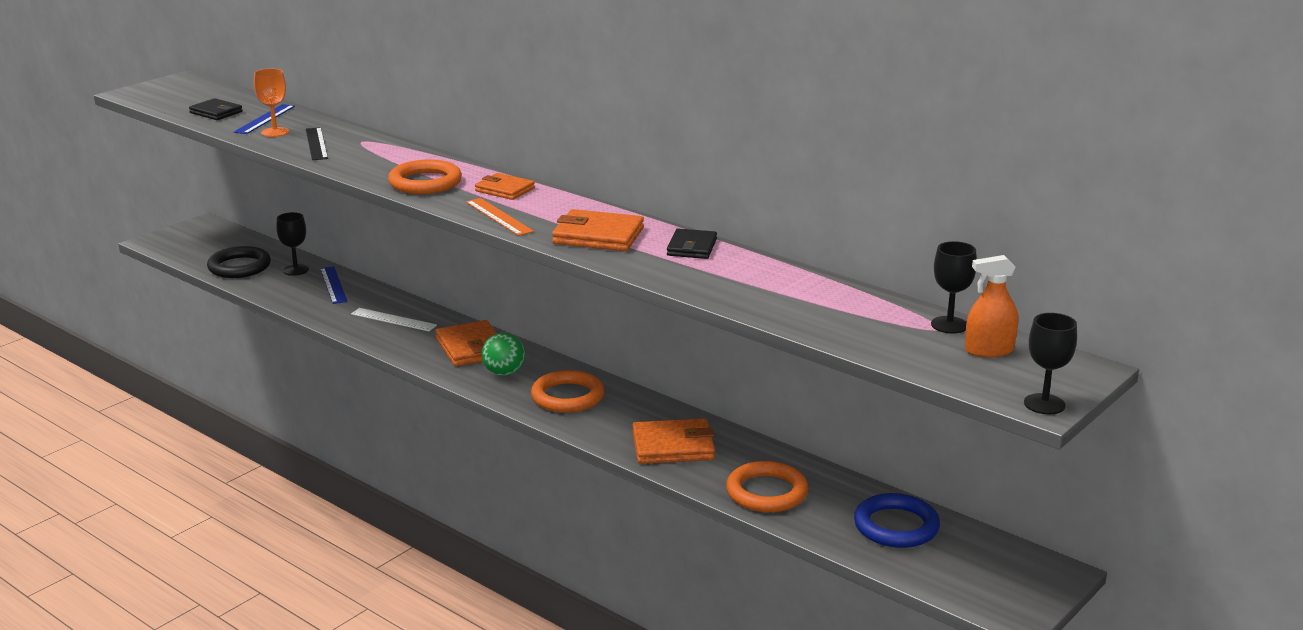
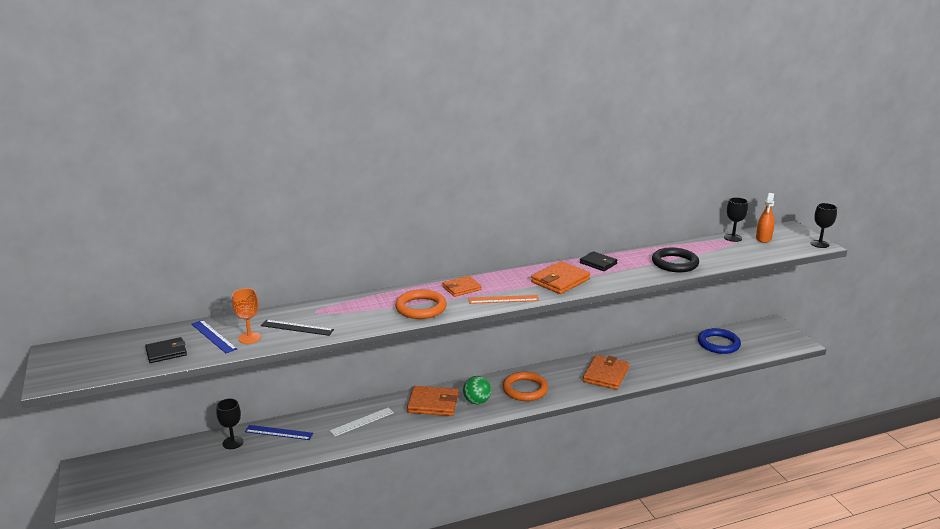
camera: 60 degrees left, 0 degrees up
black ring [207,246,271,278] -> black ring moved to [652,248,699,272]
orange ring [726,461,808,512] -> none

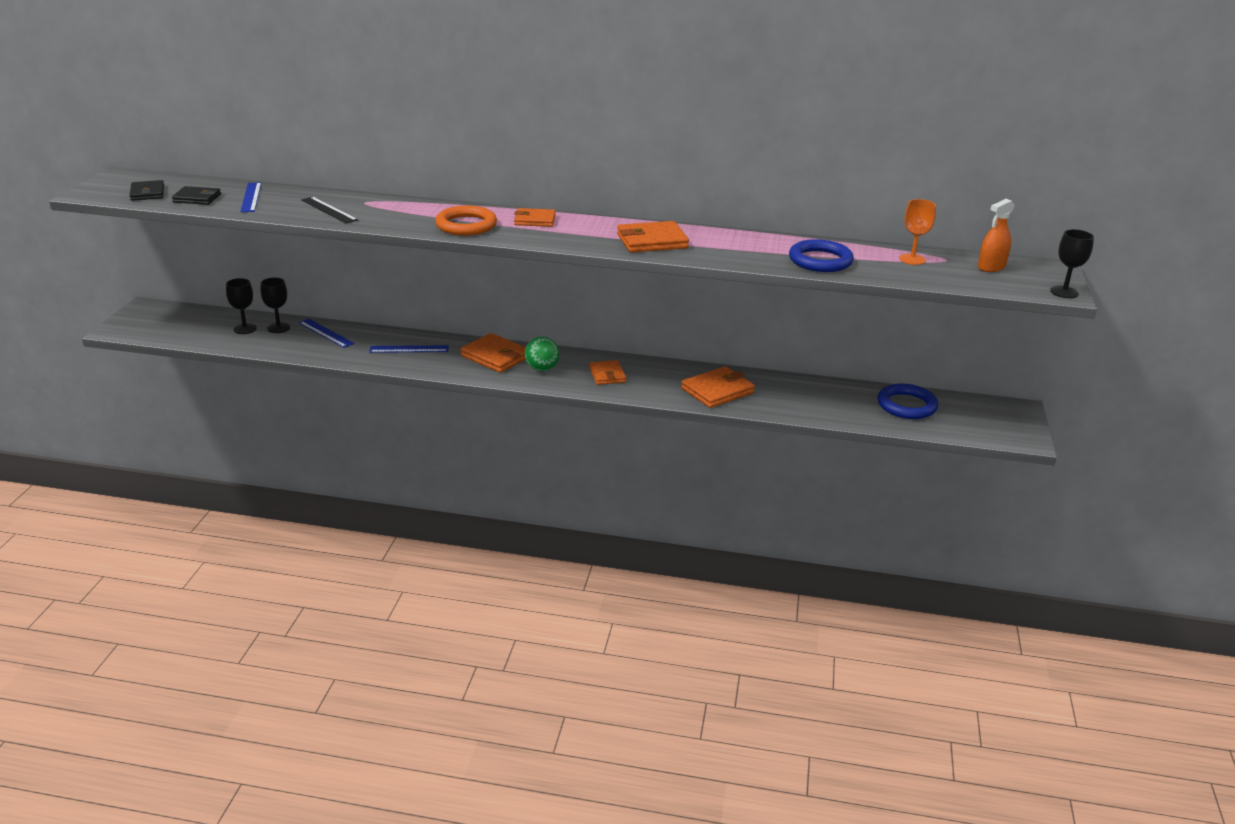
camera: 30 degrees right, 5 degrees up
orange goblet [232,288,261,344] -> orange goblet moved to [899,199,936,265]
white ruler [330,407,394,436] -> blue ruler [369,345,449,353]
orange ruler [469,295,539,304] -> none
orange ring [502,372,548,401] -> orange wallet [589,360,626,385]
black wallet [580,251,618,271] -> black wallet moved to [129,180,164,201]
black ring [652,248,699,272] -> blue ring [789,239,854,272]
black goblet [724,197,748,242] -> black goblet moved to [226,278,257,334]

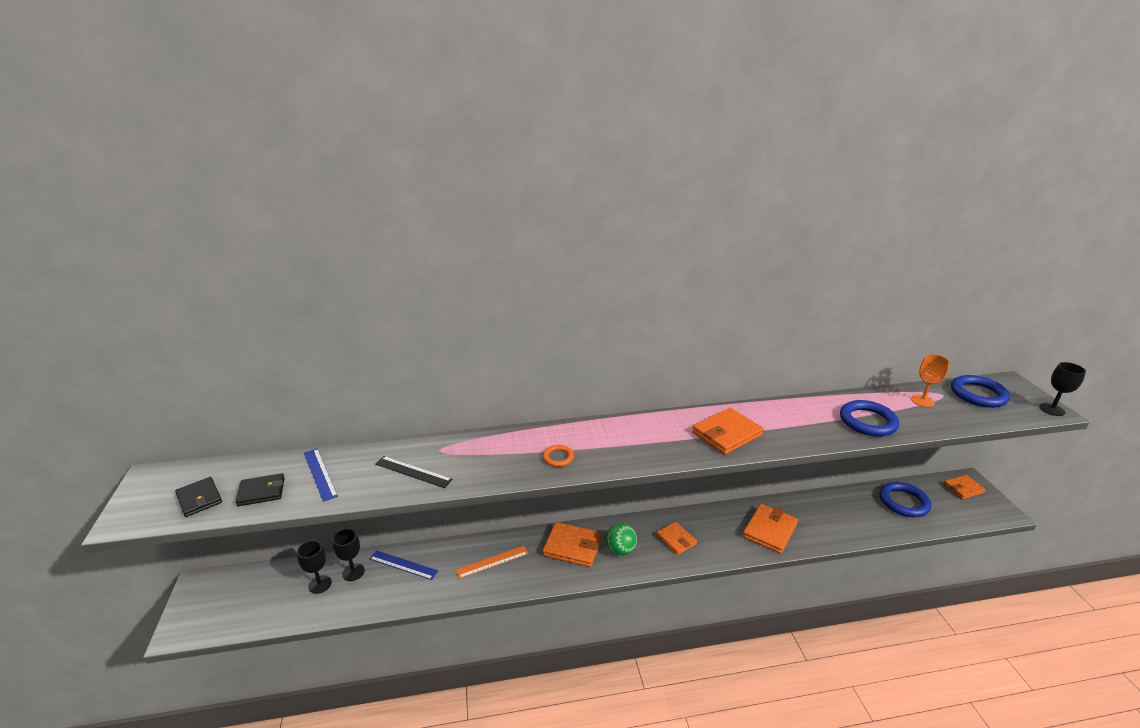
camera: 20 degrees left, 0 degrees up
blue ruler [369,345,449,353] -> orange ruler [456,546,528,579]
orange ring [435,205,497,236] -> orange ring [543,445,574,467], size x0.53
orange wallet [514,208,556,227] -> orange wallet moved to [943,475,986,499]
orange spray bottle [978,199,1015,272] -> blue ring [951,375,1010,408]

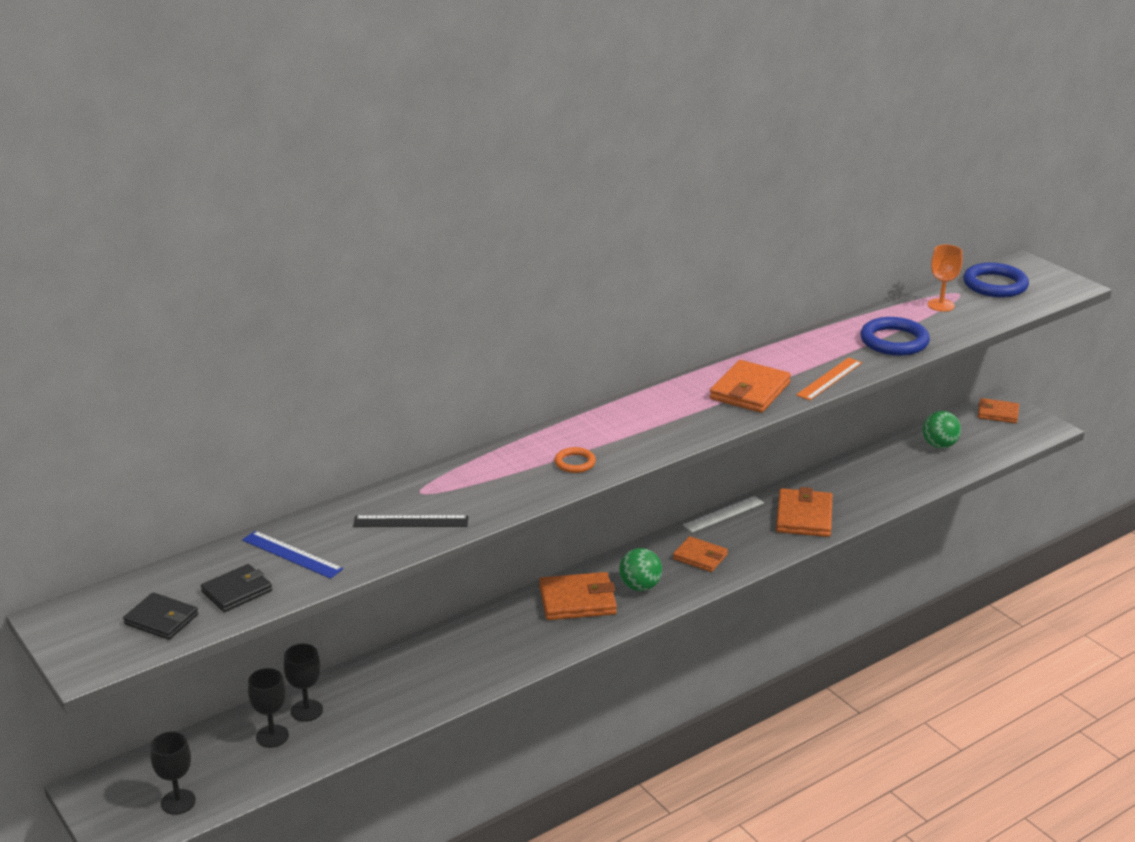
camera: 25 degrees left, 0 degrees up
blue ruler [369,550,438,580] -> none
orange ruler [456,546,528,579] -> orange ruler moved to [796,357,862,401]
blue ring [879,482,931,517] -> green ball [923,411,961,448]
orange wallet [943,475,986,499] -> orange wallet turned 60 degrees clockwise [978,398,1019,423]
black goblet [1039,362,1086,416] -> black goblet moved to [150,731,196,815]
none -> white ruler [683,496,764,532]

